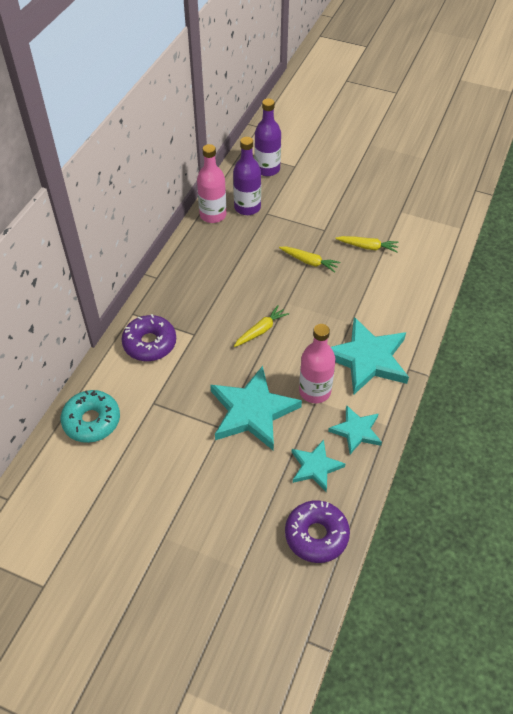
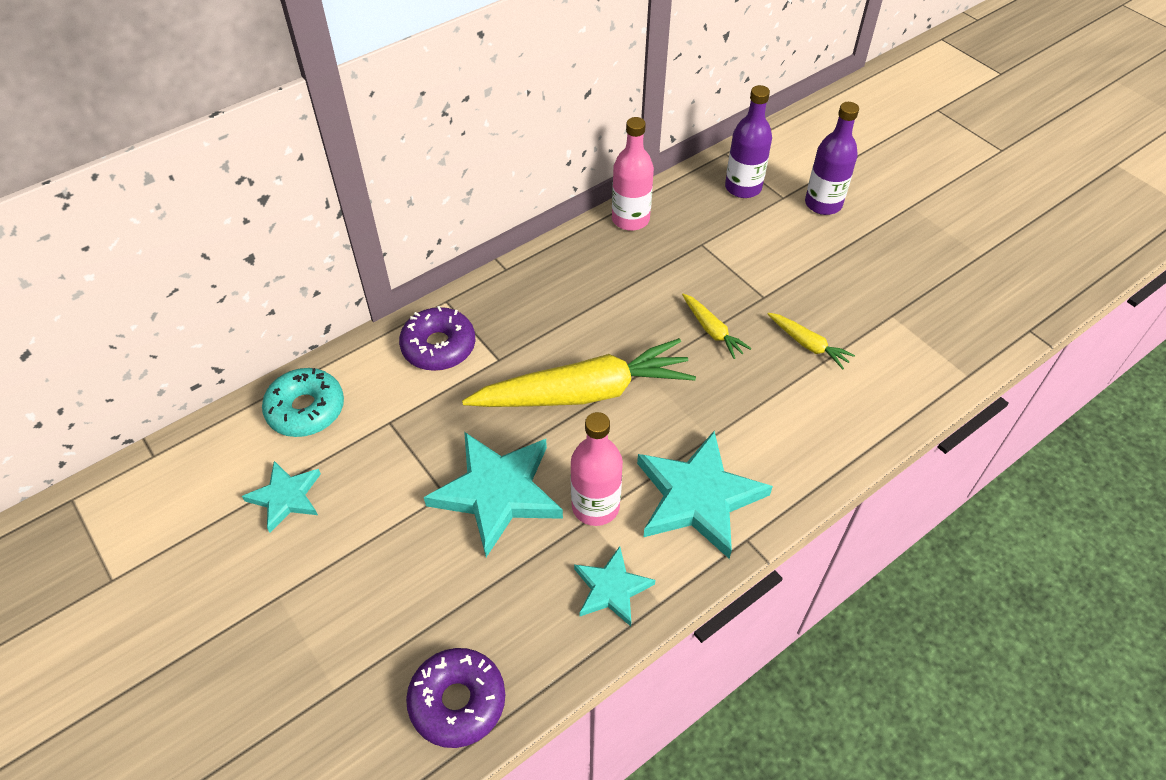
camera: 30 degrees right, 0 degrees up
purple bottle [233,137,261,215] -> purple bottle moved to [805,102,859,215]
yellow carrot [234,305,289,347] -> yellow carrot [462,338,696,407], size x2.29
turquoise star [292,440,345,492] -> turquoise star moved to [242,461,321,533]

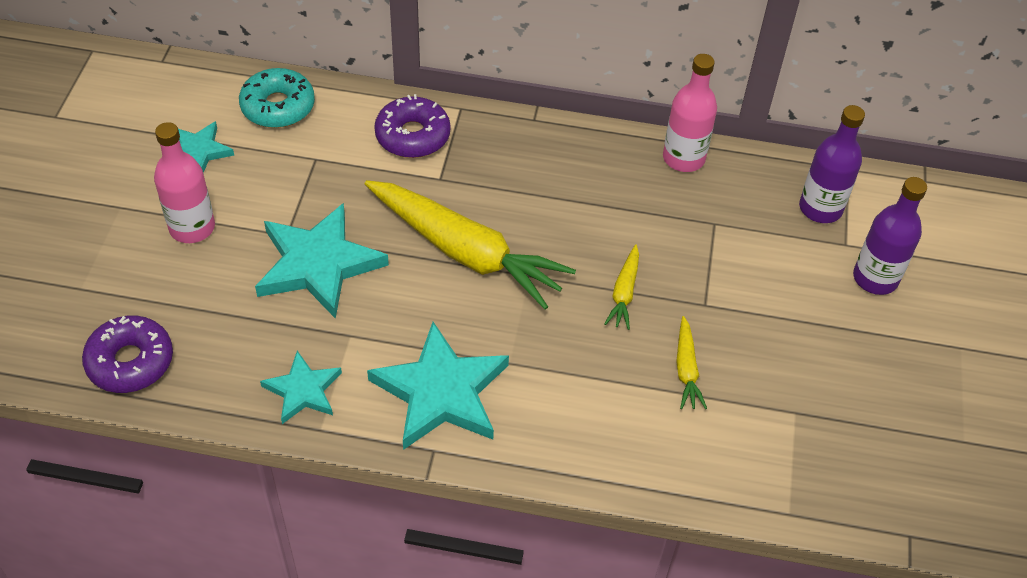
camera: 45 degrees right, 0 degrees up
pink bottle [571,412,623,526] -> pink bottle moved to [154,122,215,243]

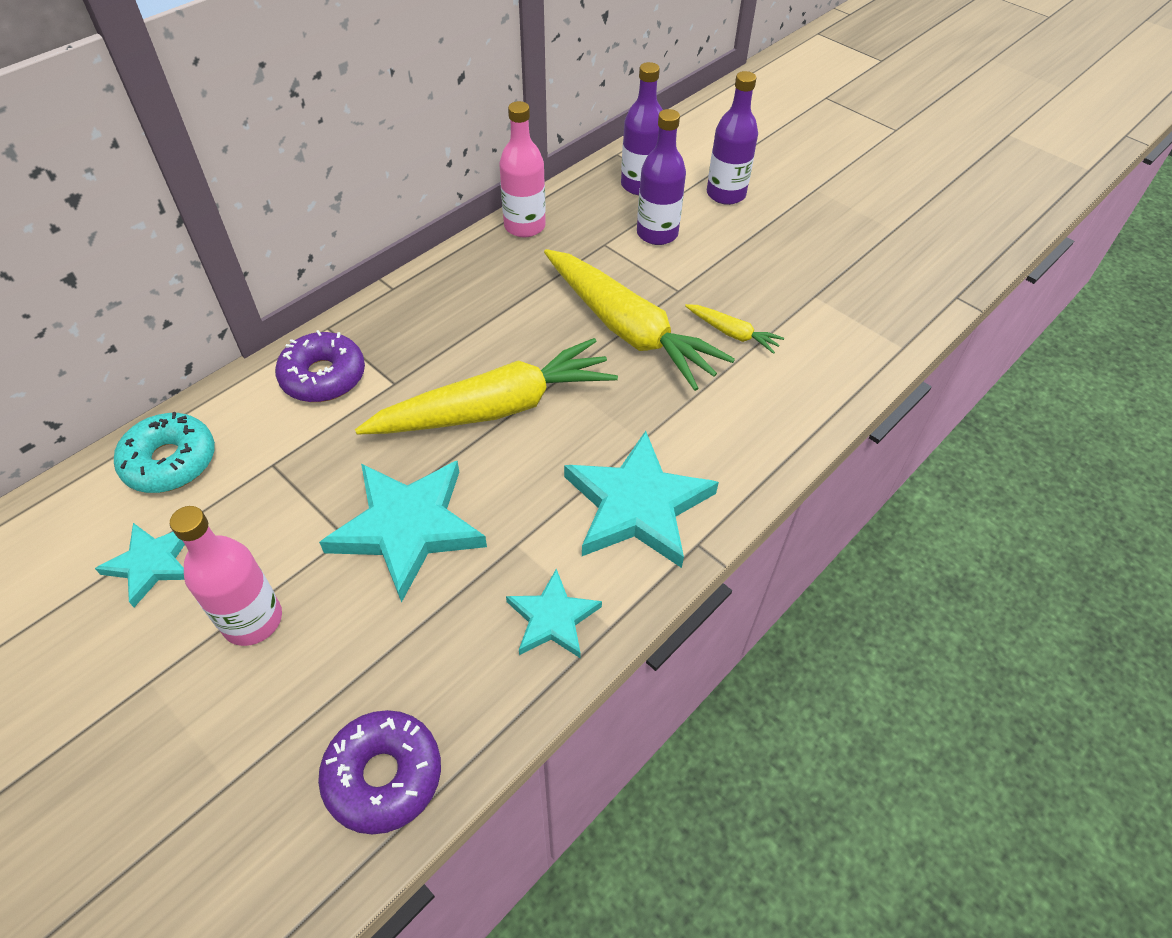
camera: 55 degrees left, 0 degrees up
yellow carrot [604,244,639,330] -> yellow carrot [544,249,735,391], size x2.29
none -> purple bottle [637,109,686,245]

